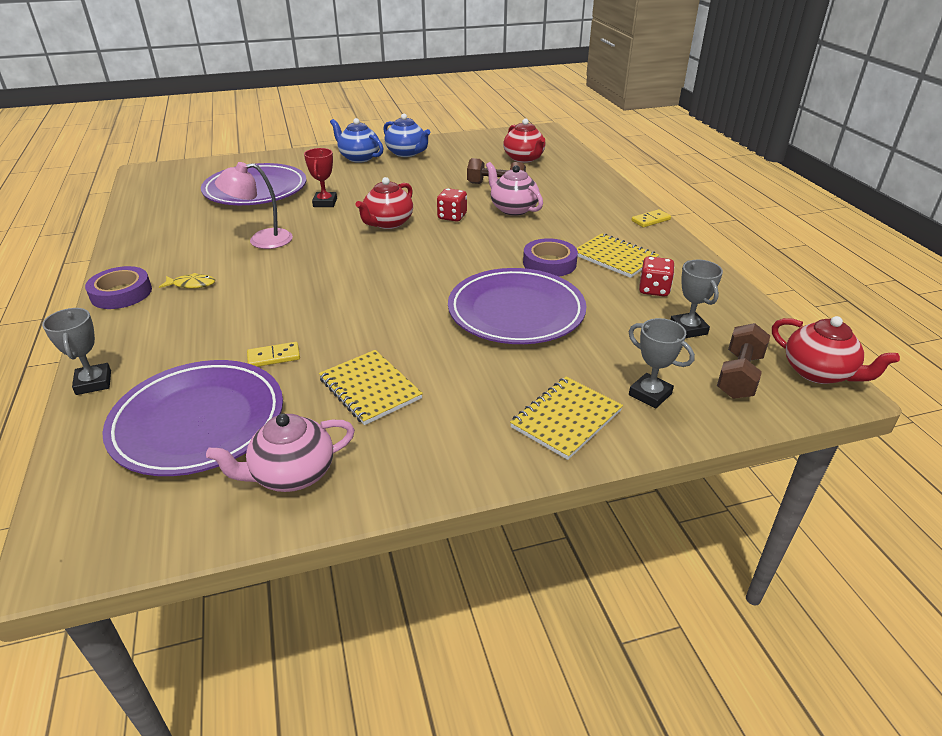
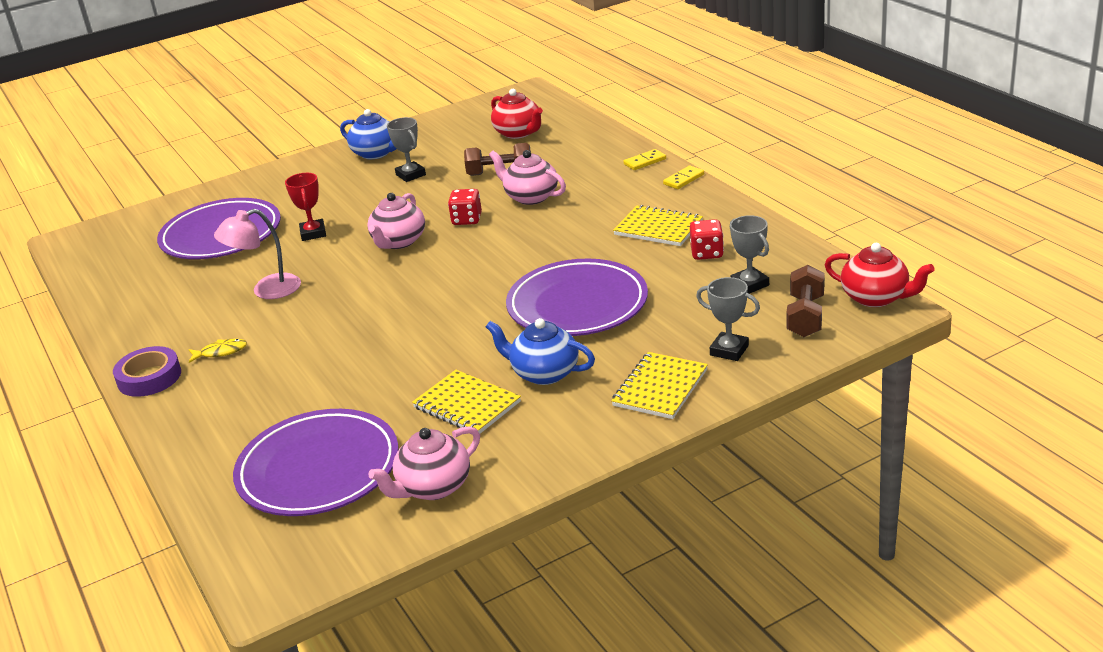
camera: 10 degrees left, 5 degrees down
grey trophy [42,308,111,395] -> grey trophy moved to [387,117,426,182]
yellow domino [247,342,300,367] -> yellow domino moved to [623,149,666,170]
blue teapot [330,118,384,163] -> blue teapot moved to [486,318,595,385]
red teapot [356,177,413,229] -> pink teapot [367,193,425,249]
purple tape [523,238,578,276] -> none

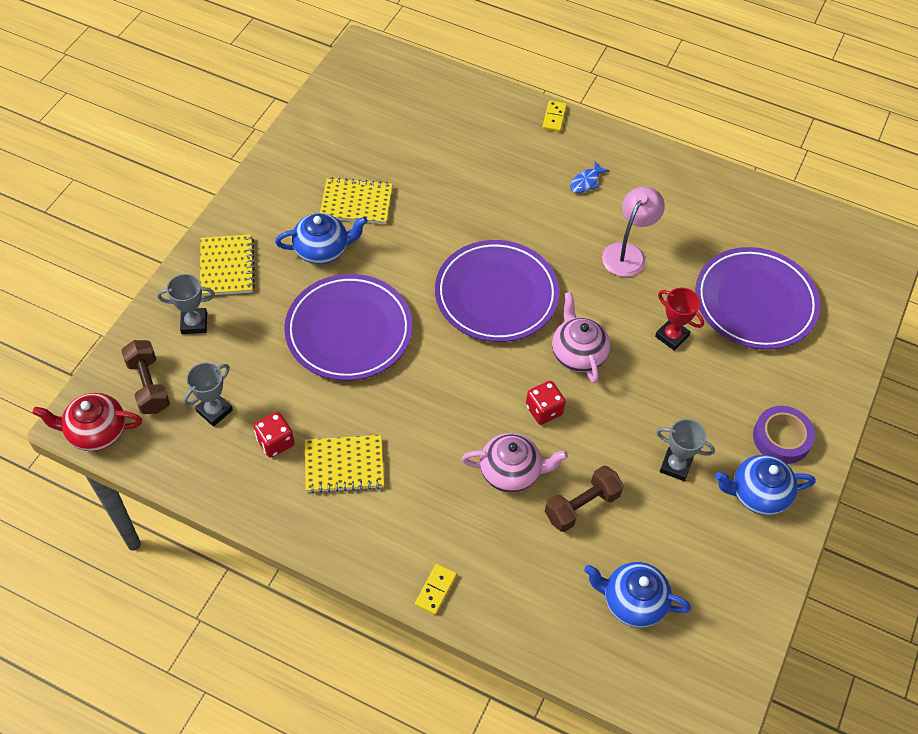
camera: 140 degrees right, 25 degrees up
purple tape [113,346,181,397] -> purple tape moved to [753,406,815,464]
yellow fish [189,339,247,363] -> blue fish [570,161,610,193]
purple plate [233,409,399,516] -> purple plate moved to [435,240,559,342]
pink teapot [368,426,480,500] -> none
red teapot [491,89,543,139] -> blue teapot [584,562,691,628]
yellow domino [663,166,704,189] -> yellow domino moved to [542,100,567,132]
grey trophy [730,215,769,294] -> grey trophy turned 75 degrees counterclockwise [183,362,233,427]

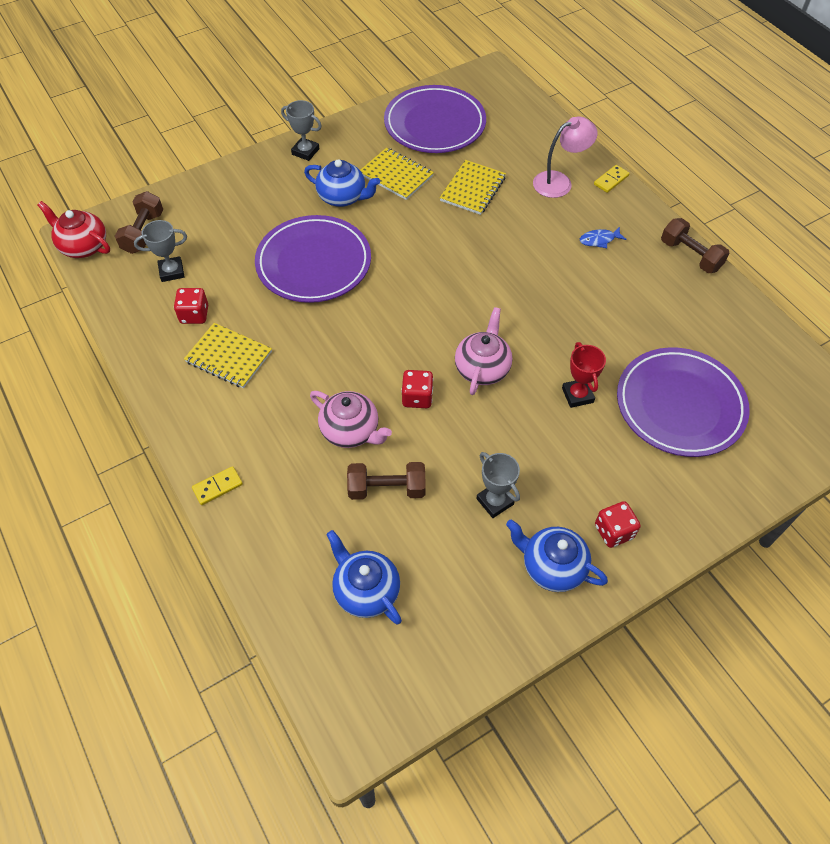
camera: 35 degrees right, 0 degrees up
grey trophy [157,274,215,334] -> grey trophy moved to [281,100,322,161]
yellow notebook [200,234,255,296] -> yellow notebook moved to [440,160,506,215]
purple plate [435,240,559,342] -> purple plate moved to [384,85,486,153]
pink lamp [602,186,665,277] -> pink lamp moved to [533,117,598,198]
purple tape [753,406,815,464] -> red dice [595,501,641,548]
none -> brown dumbbell [661,218,729,273]

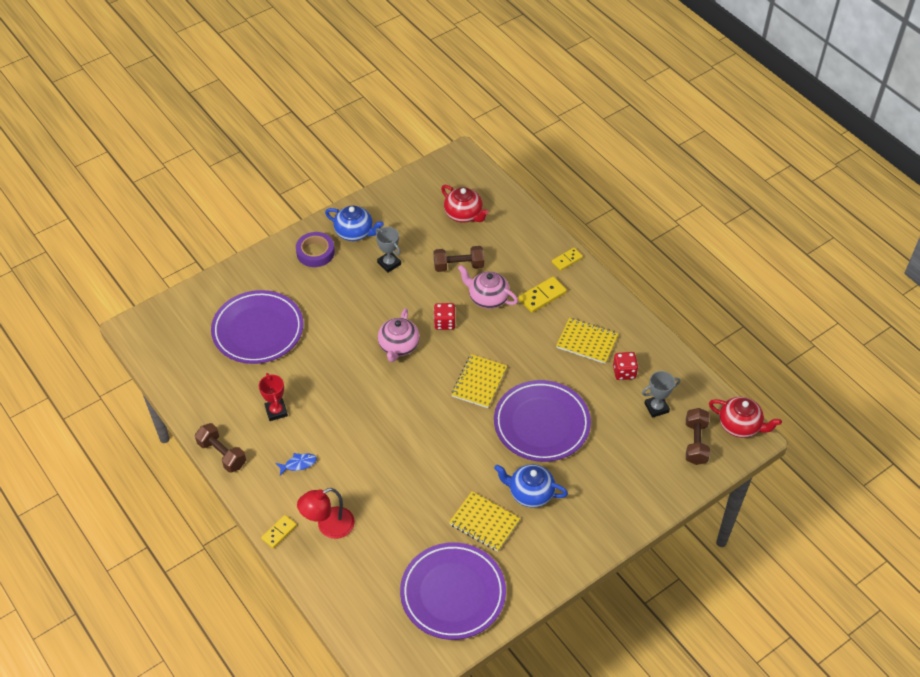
camera: 175 degrees right, 5 degrees down
grey trophy [281,100,322,161] -> none
blue teapot [327,530,402,625] -> red teapot [441,185,489,223]
yellow notebook [440,160,506,215] -> yellow notebook moved to [451,354,507,408]
pink lamp [533,117,598,198] -> red lamp [297,488,355,539]
red trophy [562,342,606,408] -> red trophy moved to [259,373,288,421]
red dice [595,501,641,548] -> purple tape [296,232,335,267]
none -> yellow domino [519,277,567,313]

